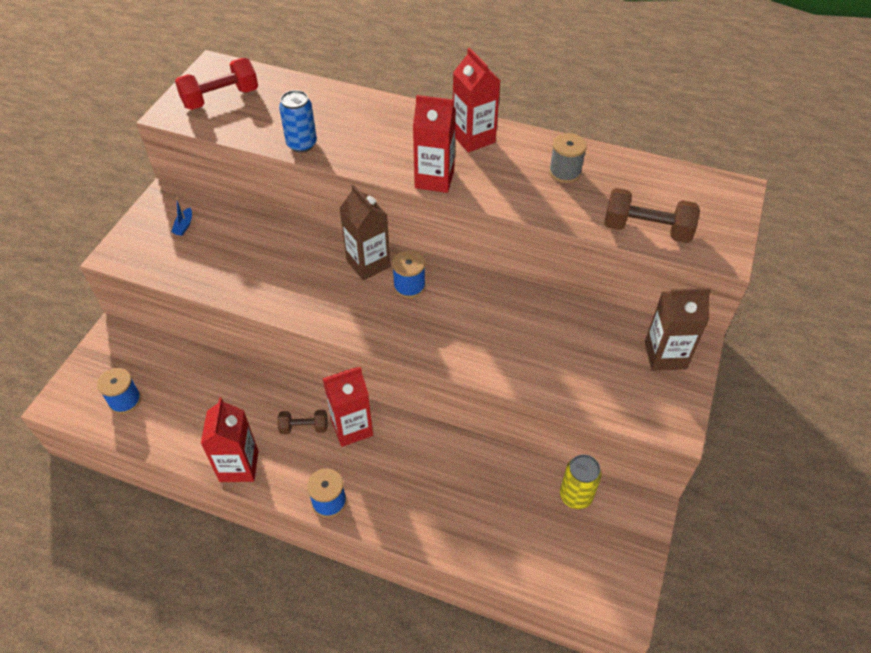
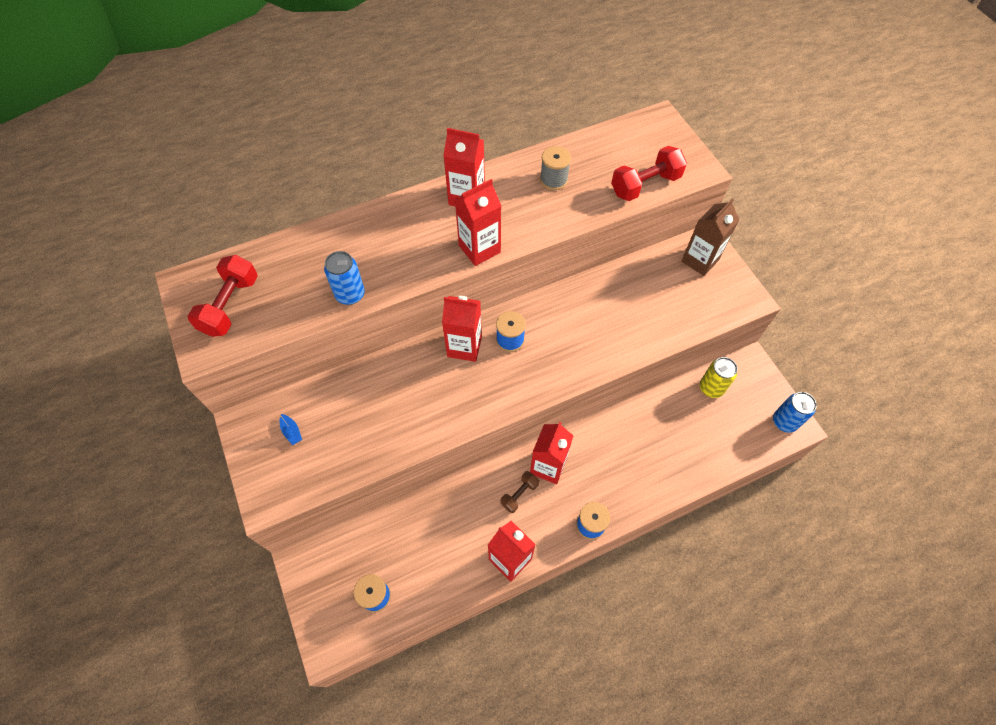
camera: 45 degrees left, 10 degrees up
brown carton [339,184,391,280] -> red carton [442,296,482,362]
brown dumbbell [604,188,700,243] -> red dumbbell [611,146,687,201]
none -> blue can [773,392,817,433]

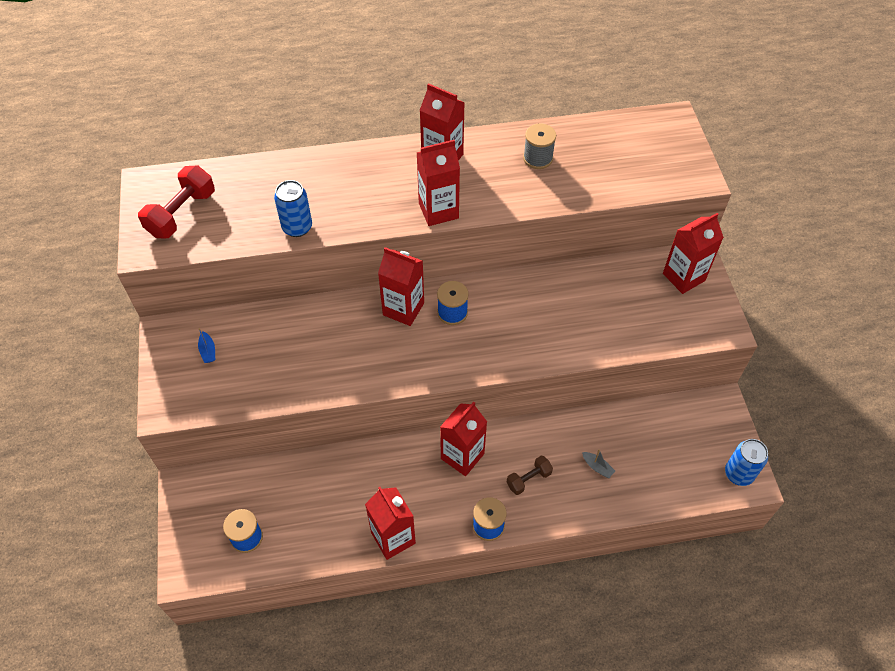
camera: 15 degrees right, 5 degrees down
brown dumbbell [500,471,539,513] -> brown dumbbell moved to [507,456,553,495]
red dumbbell [611,146,687,201] -> none
brown carton [682,198,740,276] -> red carton [663,213,724,294]
yellow can [700,357,738,398] -> none
none -> grey boat [582,449,615,478]

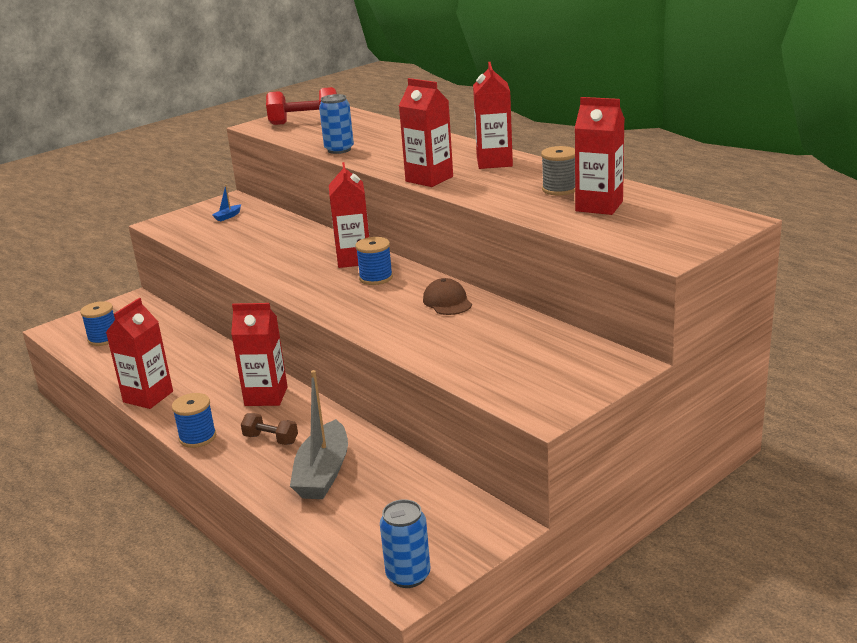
camera: 60 degrees right, 30 degrees down
grey boat [582,449,615,478] -> grey boat [290,370,348,499], size x2.45
red carton [663,213,724,294] -> red carton moved to [575,97,625,215]
none -> brown cap [423,278,472,315]

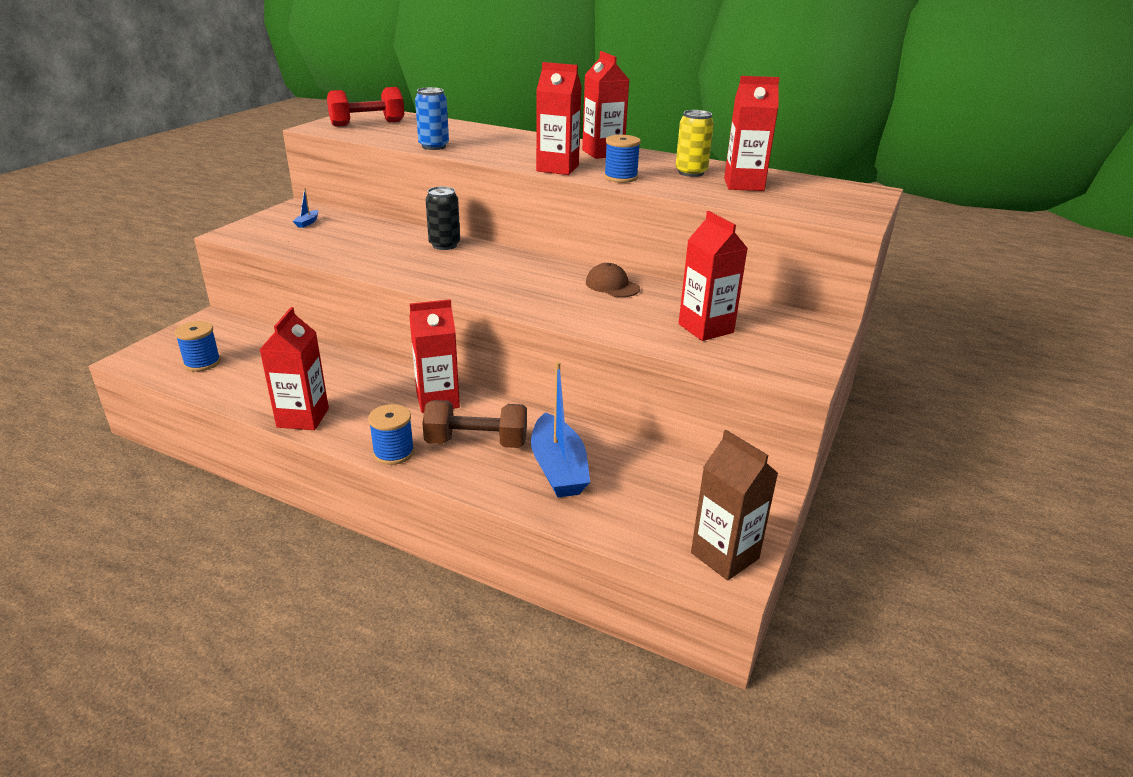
camera: 25 degrees left, 5 degrees up
brown dumbbell [241,413,298,445] -> brown dumbbell [422,400,527,448], size x1.72
grey boat [290,370,348,499] -> blue boat [531,361,590,498]
red carton [329,162,370,268] -> red carton moved to [679,211,748,341]
blue spool [355,237,393,285] -> blue spool moved to [604,135,641,183]
blue can [380,499,430,588] -> brown carton [691,430,778,580]
grey spool [541,146,575,195] -> yellow can [675,110,714,177]
none -> black can [426,186,460,250]

